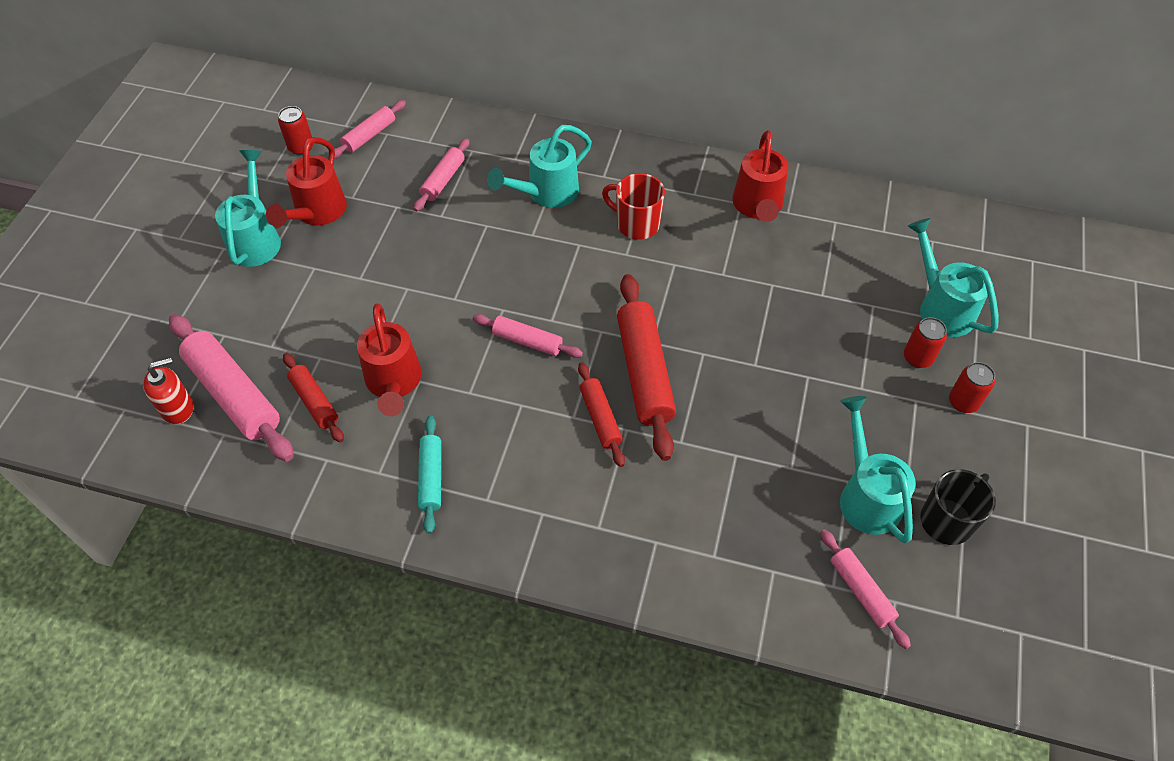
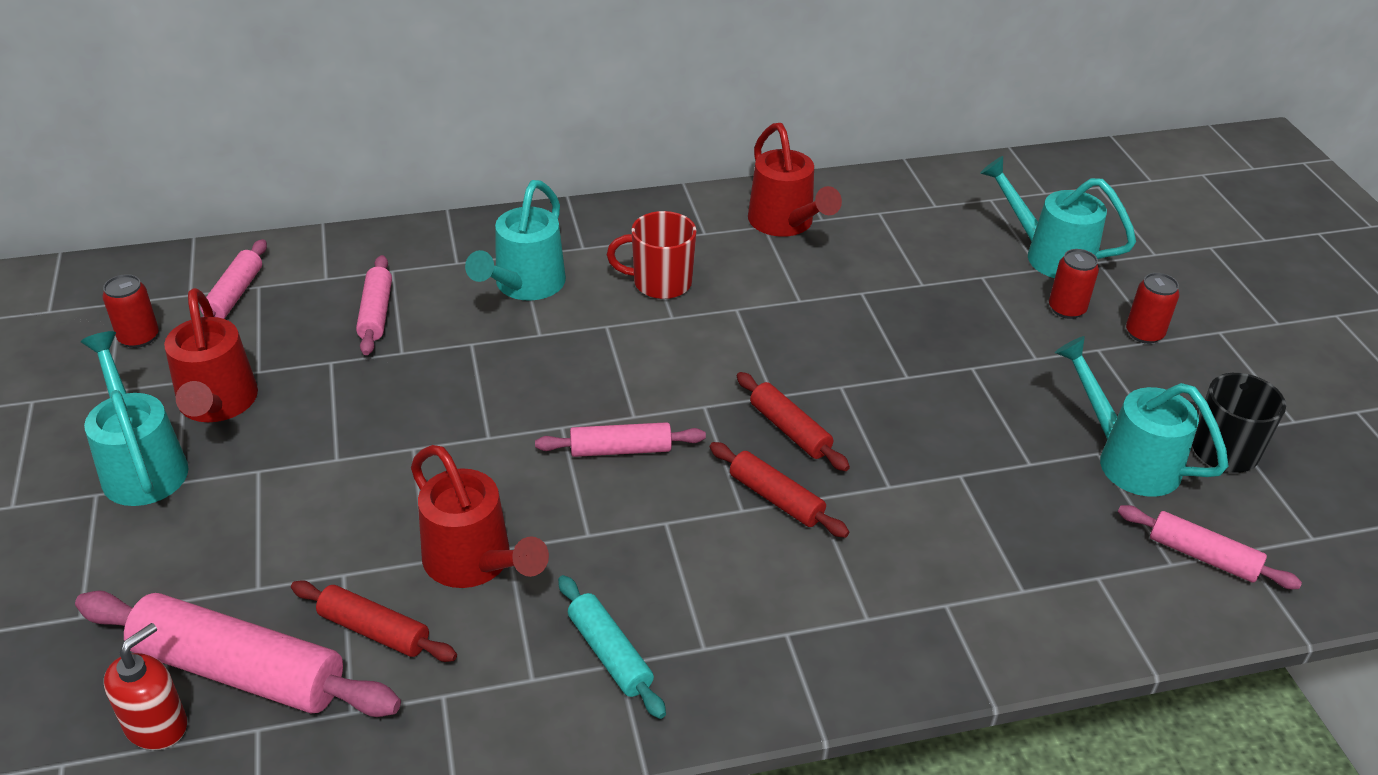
camera: 30 degrees left, 15 degrees down
red rolling pin [617,274,676,461] -> red rolling pin [737,372,850,471], size x0.56

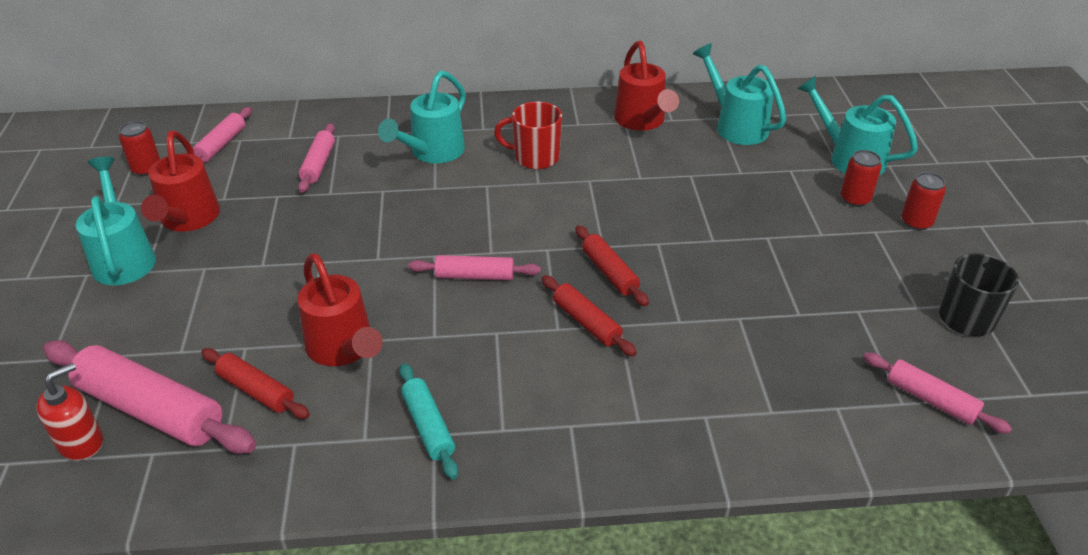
camera: 10 degrees right, 0 degrees up
turquoise watering can [1055,336,1228,497] -> turquoise watering can moved to [693,43,786,145]

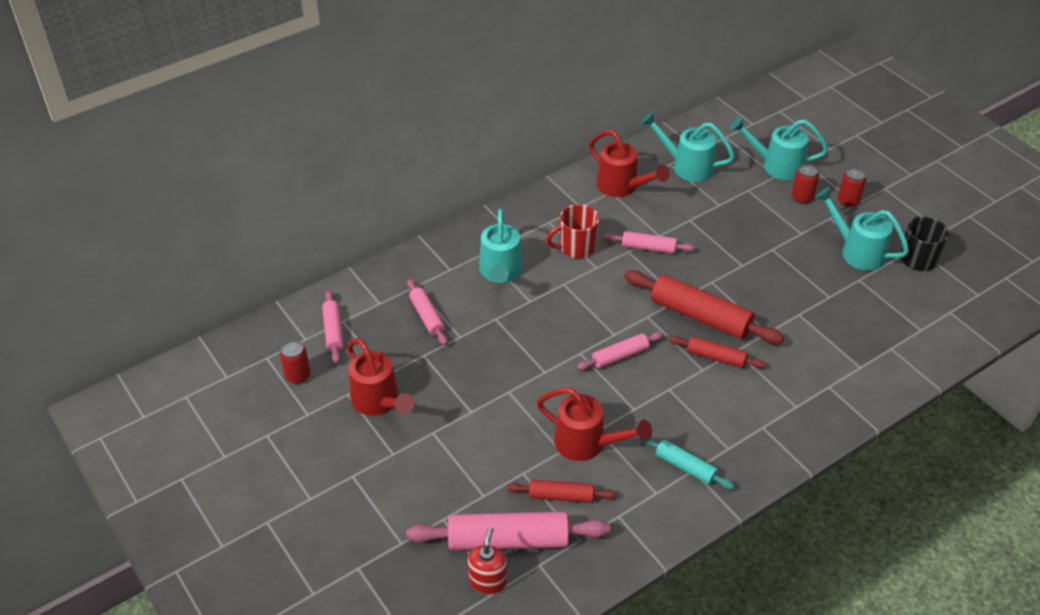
camera: 30 degrees left, 5 degrees up
turquoise watering can [76,157,156,285] -> turquoise watering can moved to [815,187,909,271]
red rolling pin [575,225,649,306] -> red rolling pin [624,270,784,344], size x1.80
pink rolling pin [863,352,1012,434] -> pink rolling pin moved to [604,231,695,254]

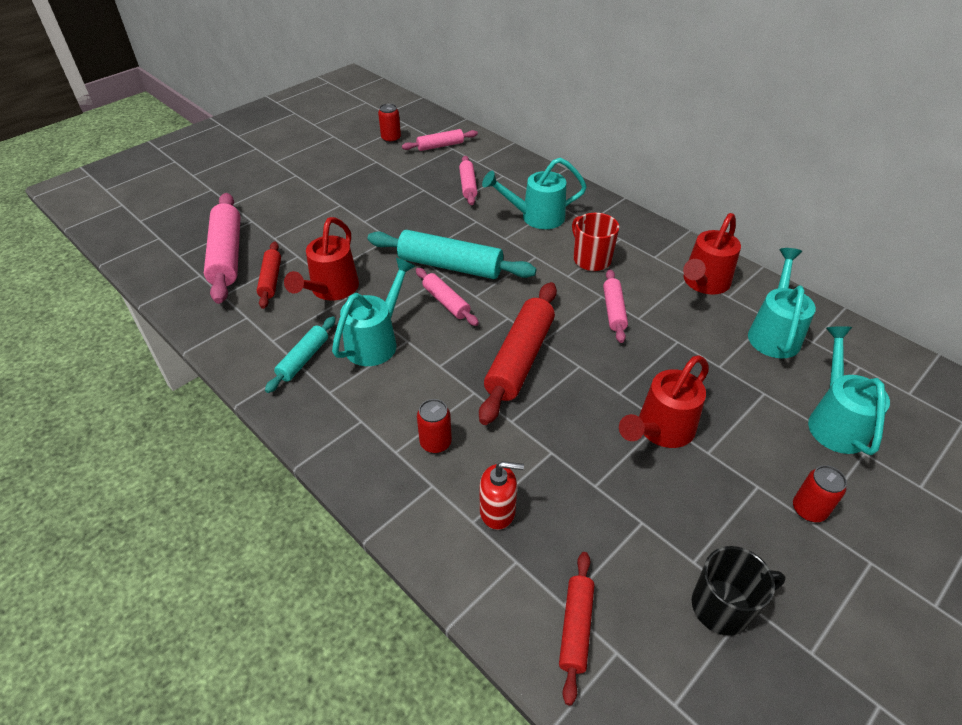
camera: 80 degrees right, 0 degrees up
red watering can [347,338,415,416] -> red watering can moved to [619,355,709,448]
pink rolling pin [407,279,448,345] -> pink rolling pin turned 60 degrees counterclockwise [459,156,478,205]
red soap dispenser [468,527,507,595] -> red soap dispenser moved to [480,461,524,530]
red rolling pin [669,336,766,369] -> red rolling pin moved to [559,552,594,706]
red can [792,164,819,204] -> red can moved to [417,399,452,453]
turquoise watering can [815,187,909,271] -> turquoise watering can moved to [332,258,415,366]
none -> turquoise rolling pin [368,230,536,279]

